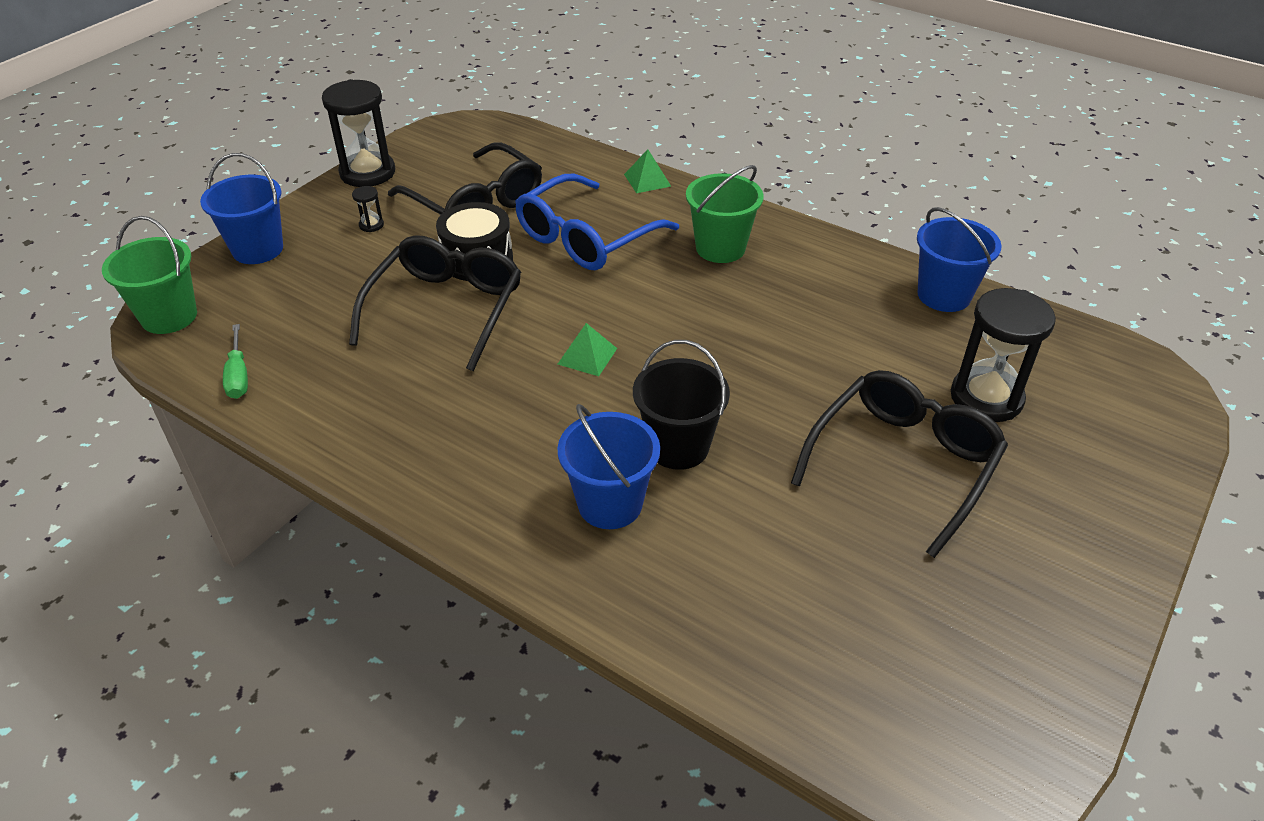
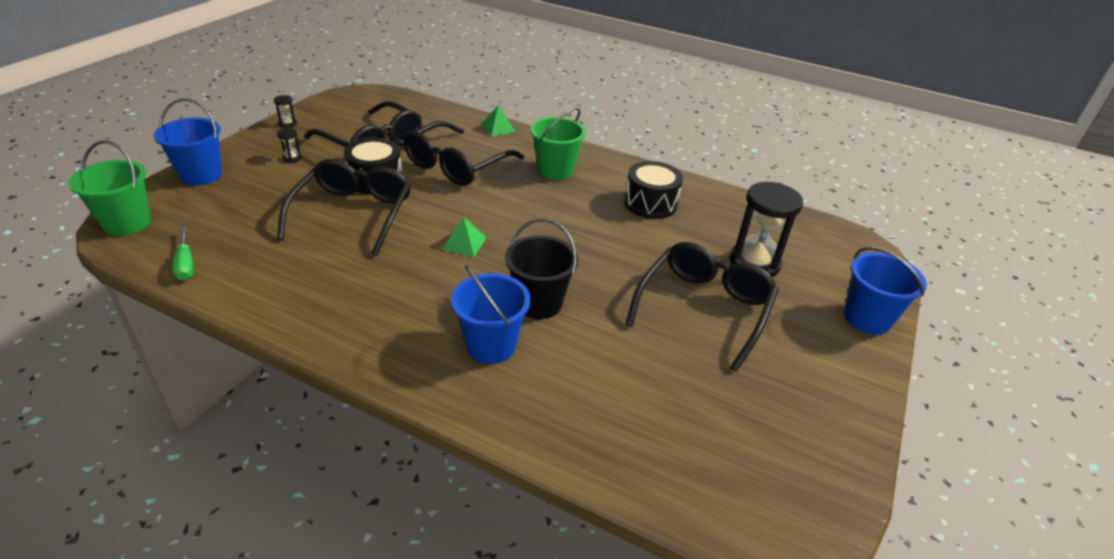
camera: 10 degrees left, 5 degrees down
black hourglass [322,79,395,187] -> black hourglass [274,95,297,128], size x0.42
blue glasses [515,174,679,270] -> black glasses [403,121,524,186]
blue bucket [917,207,1002,312] -> blue bucket moved to [844,247,927,335]
none -> black drum [624,161,683,219]

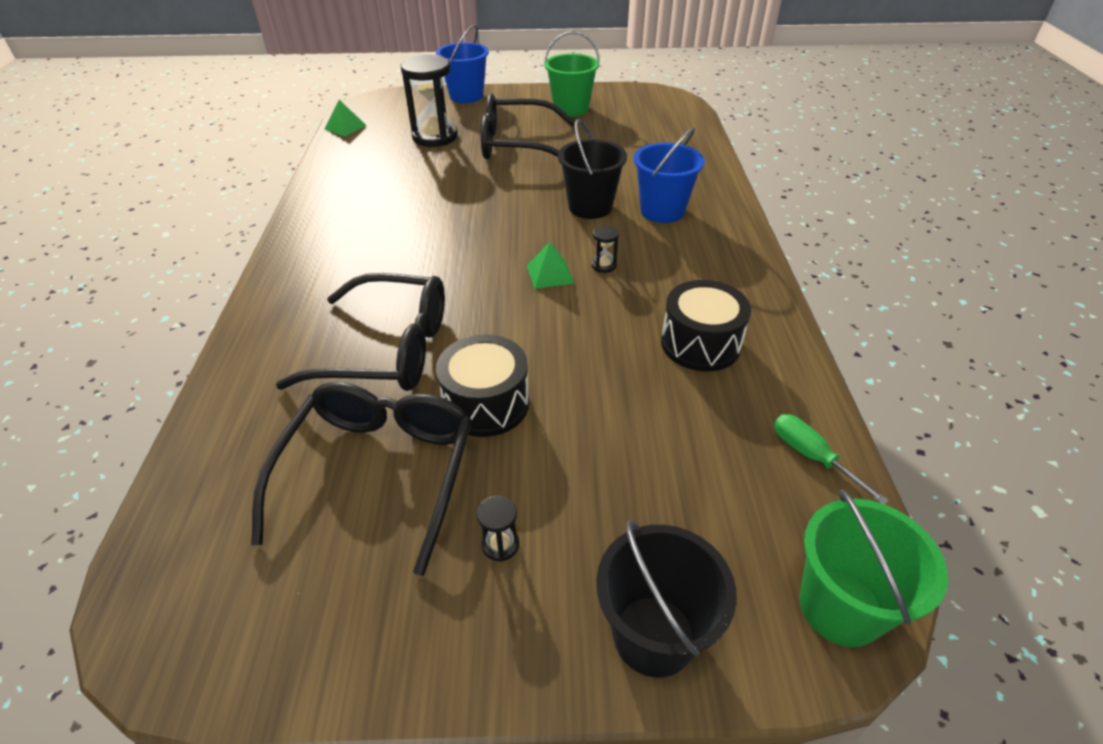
camera: 115 degrees left, 5 degrees up
blue bucket [154,99,222,186] -> black bucket [596,520,737,678]
green screwdriver [172,226,194,280] -> green screwdriver turned 75 degrees counterclockwise [774,414,889,504]
black hourglass [274,95,297,128] -> black hourglass moved to [592,226,619,273]
black glasses [277,159,411,256] -> none
green pyramid [481,105,516,136] -> green pyramid moved to [325,100,367,136]
green bucket [530,108,586,180] -> green bucket moved to [544,31,600,117]
black drum [624,161,683,219] -> black drum moved to [661,280,751,372]

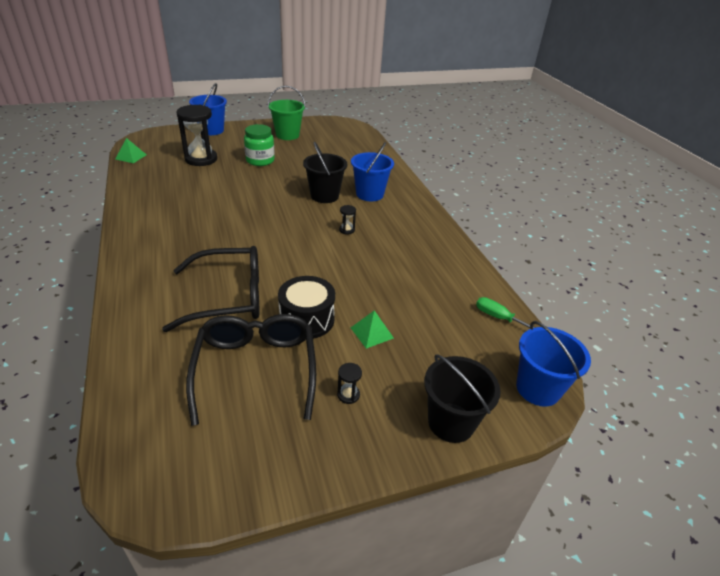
camera: 20 degrees left, 5 degrees down
black glasses [481,93,575,160] -> green jar [244,124,275,166]
green pyramid [527,242,574,289] -> green pyramid moved to [351,310,394,349]
black drum [661,280,751,372] -> none
green bucket [799,489,948,647] -> blue bucket [516,321,591,407]

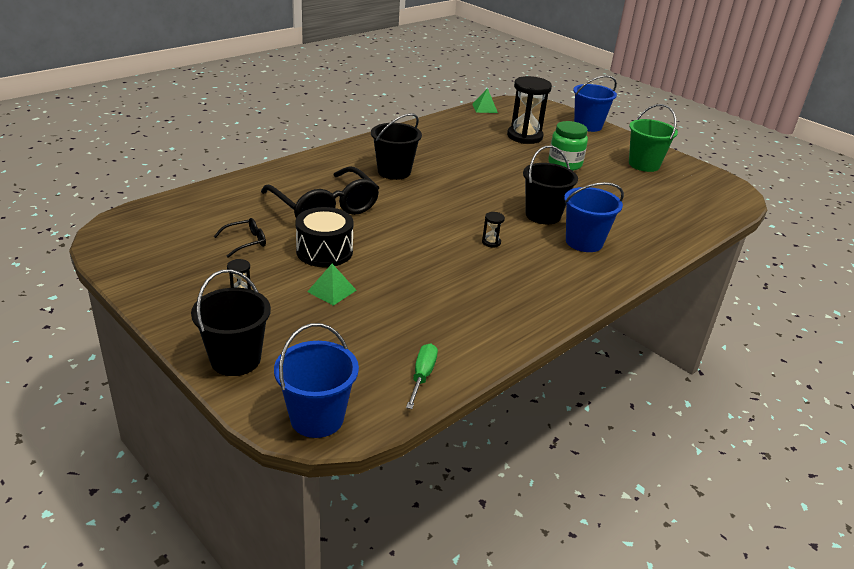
camera: 65 degrees right, 5 degrees down
black glasses [186,314,316,426] -> black glasses [213,218,266,258], size x0.43
none -> black bucket [371,113,422,180]

